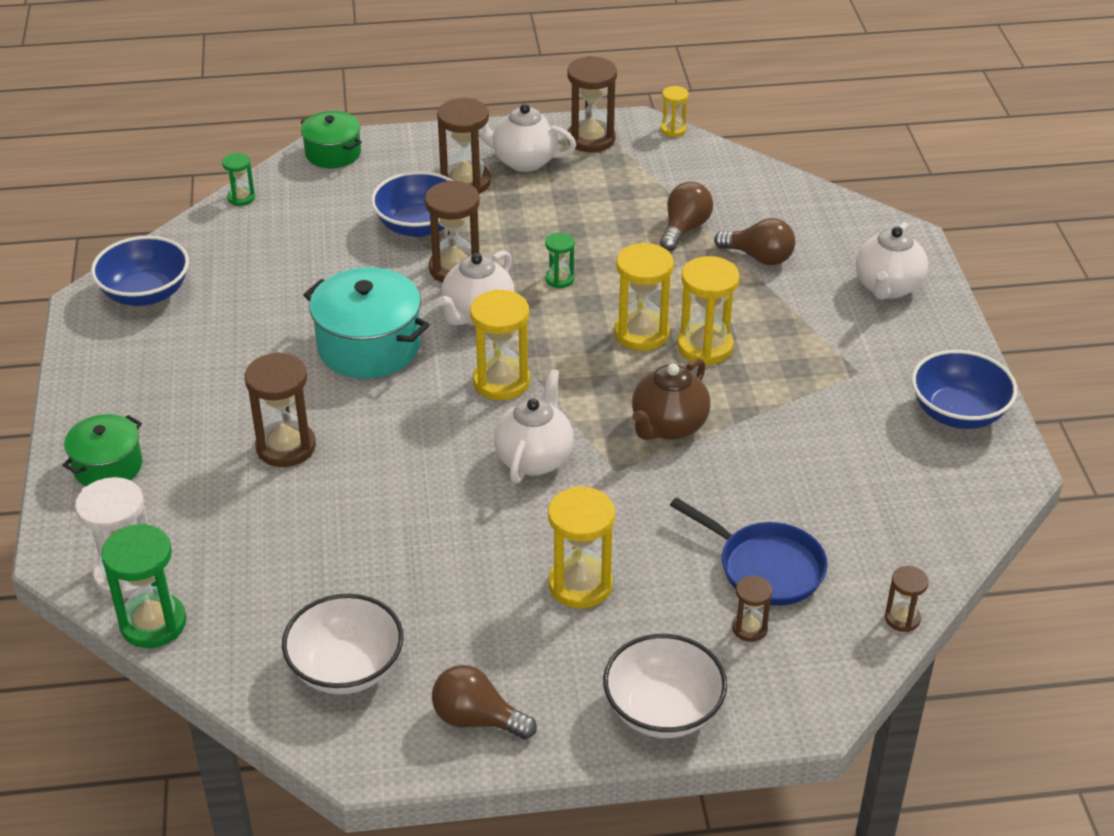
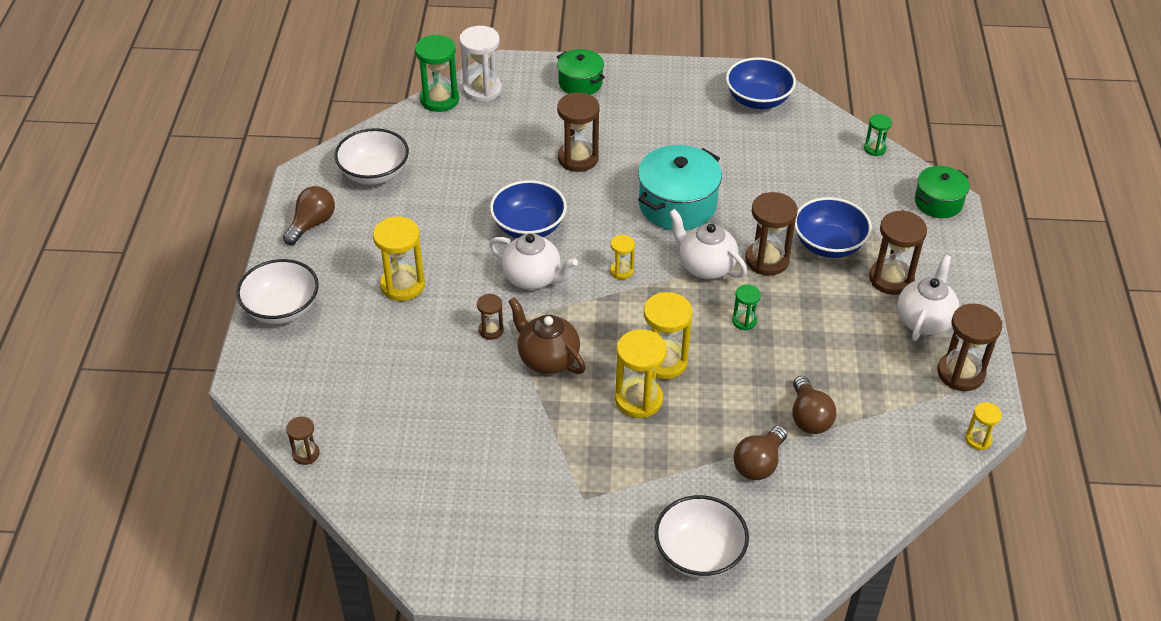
camera: 100 degrees right, 5 degrees up
yellow hourglass [470,289,530,400] -> yellow hourglass [610,235,635,279], size x0.54
brown light bulb [660,182,713,251] -> brown light bulb turned 45 degrees clockwise [792,376,836,434]
blue pan [670,497,828,606] -> none
brown hourglass [732,575,772,642] -> brown hourglass moved to [477,294,504,340]
white teapot [855,222,928,300] -> white bowl [655,495,749,578]
blue bowl [912,350,1017,429] -> blue bowl moved to [490,180,567,238]

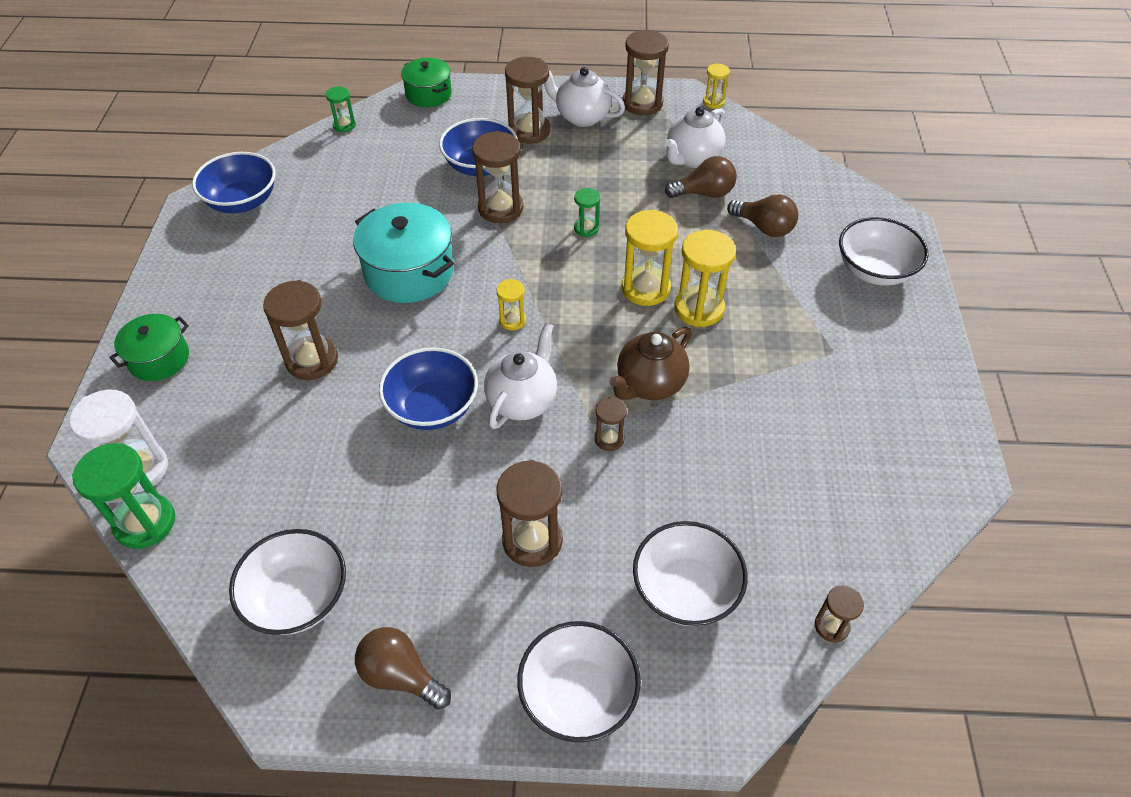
camera: 90 degrees left, 5 degrees up
yellow hourglass [373,217,425,301] -> brown hourglass [496,460,563,567]
white teapot [669,209,747,279] -> white teapot moved to [665,107,726,168]
none -> white bowl [633,521,748,626]

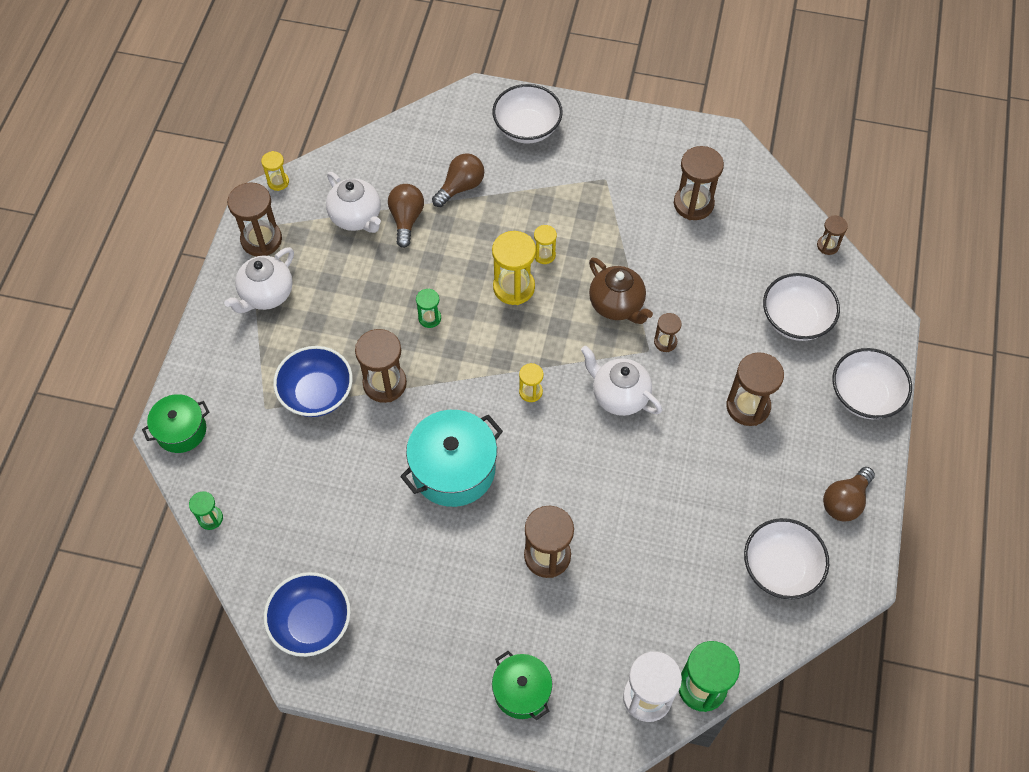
camera: 80 degrees left, 10 degrees up
blue bowl [379,347,478,430] -> none
brown hourglass [505,57,550,144] -> brown hourglass moved to [674,146,724,220]
yellow hourglass [674,230,736,327] -> yellow hourglass [534,225,557,264], size x0.54

